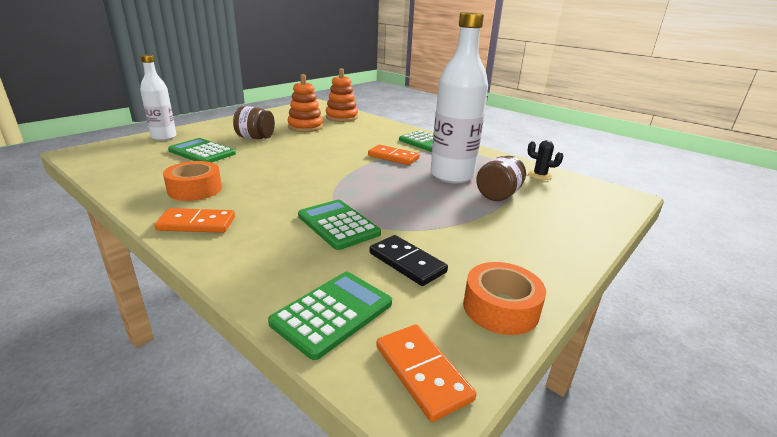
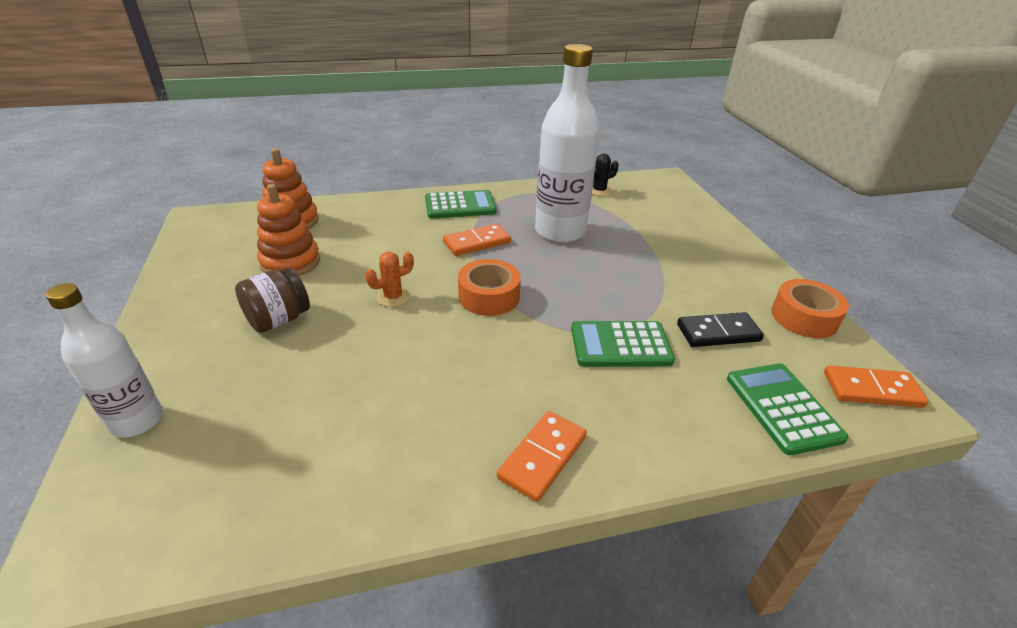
camera: 55 degrees left, 10 degrees up
orange tape [163,161,222,201] -> orange tape moved to [458,259,521,316]
green calculator [168,138,236,162] -> none
brown jar [476,156,526,201] -> none
none -> orange cactus [365,252,414,307]

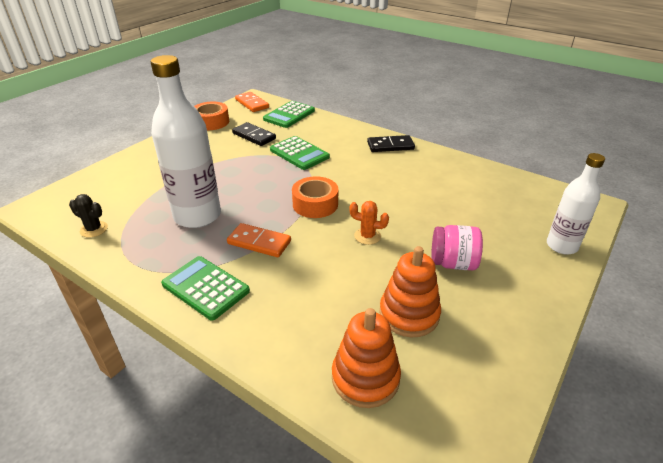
camera: 130 degrees left, 0 degrees up
brown jar [235,268,310,333] -> pink jar [432,225,483,271]
orange domino [497,411,587,502] -> black domino [367,135,415,152]

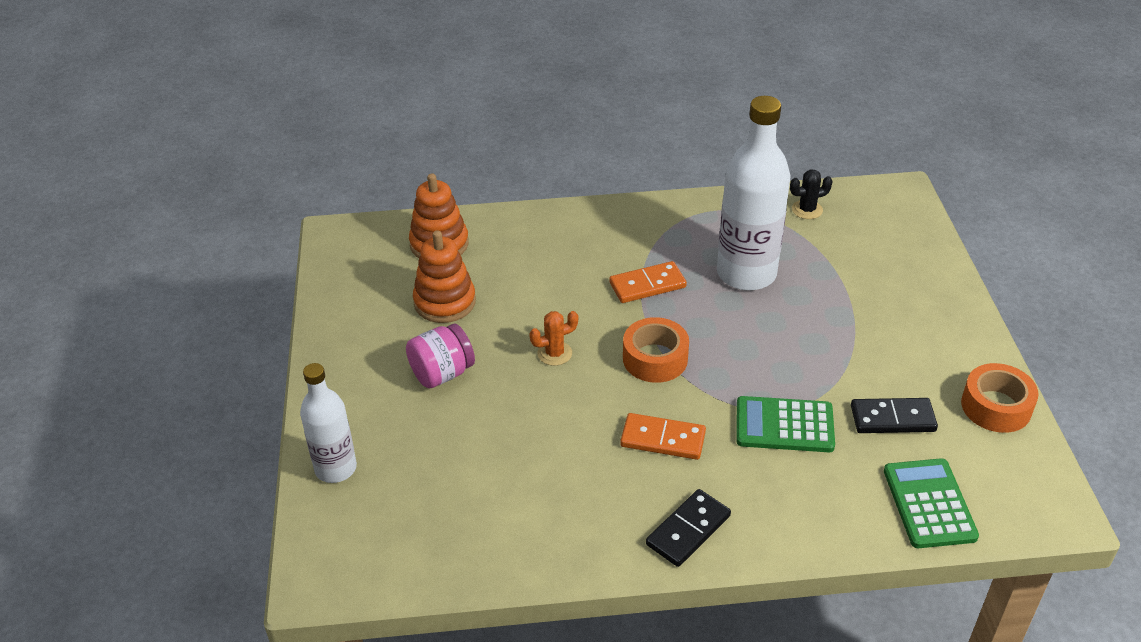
camera: 140 degrees right, 5 degrees up
green calculator [161,256,250,321] -> none
orange domino [235,92,269,112] -> orange domino moved to [620,413,706,460]

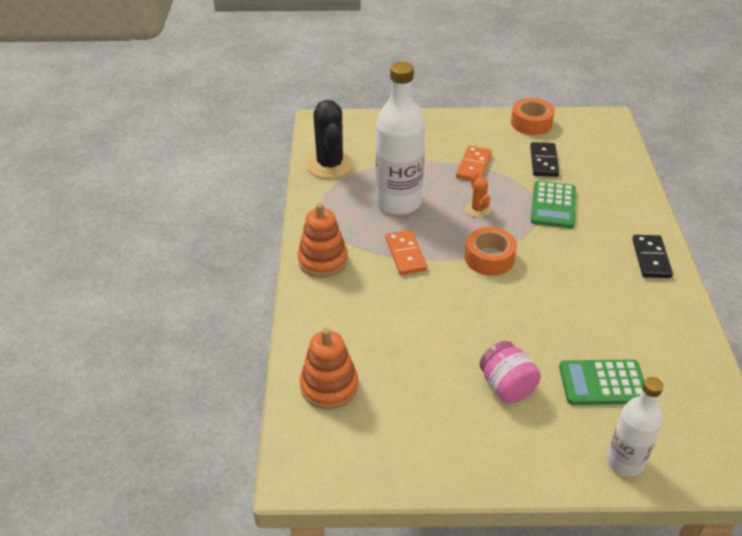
camera: 85 degrees left, 0 degrees up
orange stacking toy [413,230,476,323] -> orange stacking toy moved to [298,203,348,278]
orange cactus [529,311,578,366] -> orange cactus moved to [466,172,491,217]
orange domino [620,413,706,460] -> orange domino moved to [456,146,492,181]
black domino [646,489,731,567] -> black domino turned 45 degrees clockwise [632,235,673,278]
black cactus [790,169,833,219] -> black cactus [307,100,354,179], size x1.99
green calculator [884,458,979,548] -> green calculator moved to [559,359,644,405]

